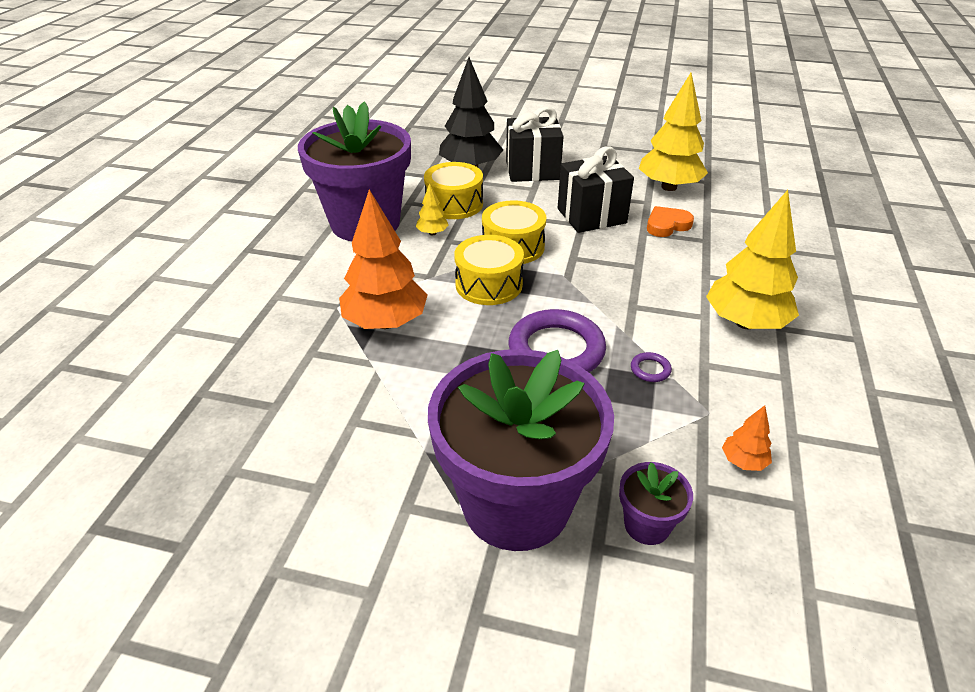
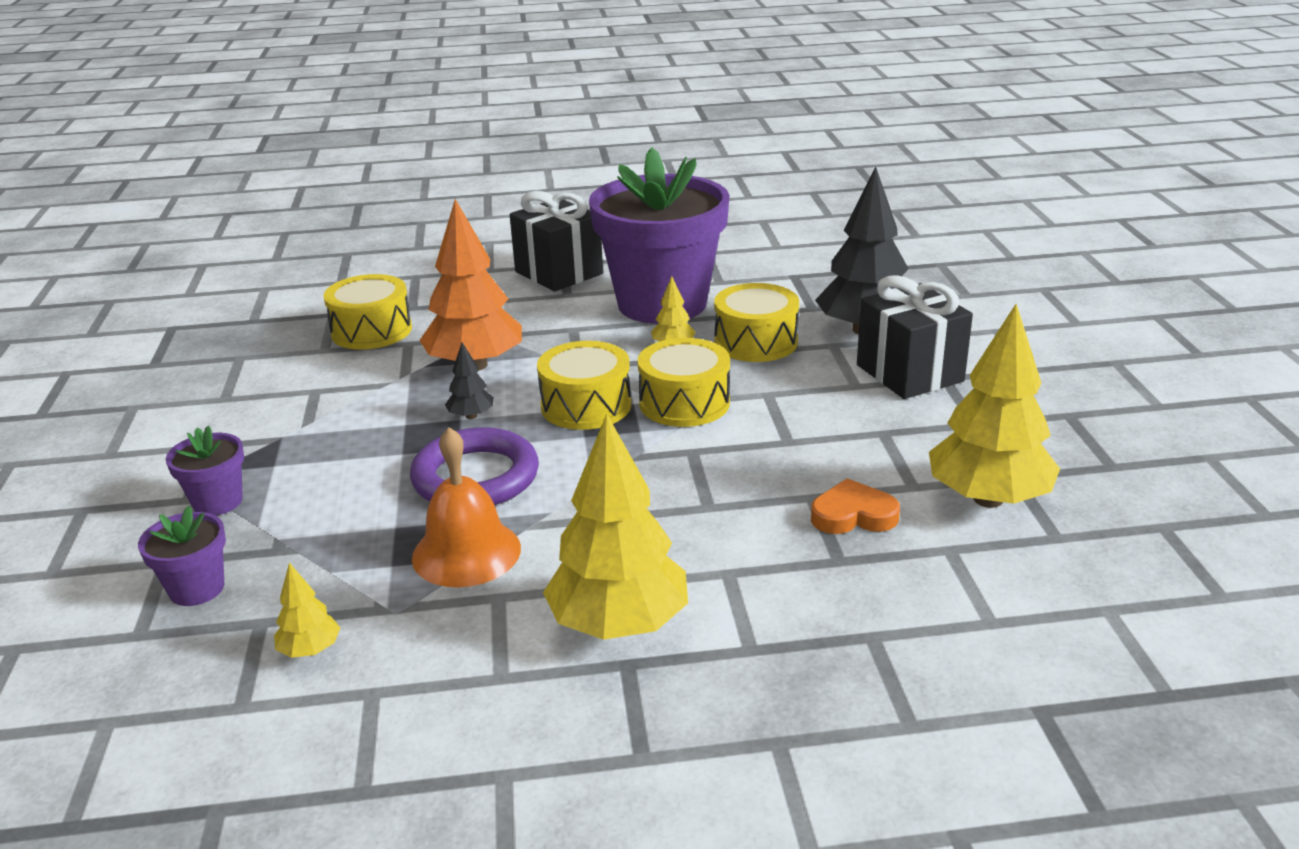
camera: 70 degrees right, 10 degrees down
purple flower pot [428,349,614,551] -> purple flower pot [166,426,244,516], size x0.41
black gift [558,146,634,233] -> black gift moved to [510,191,603,292]
purple ring [631,352,672,382] -> orange bell [412,427,521,588]
orange heart [647,206,694,237] -> orange heart turned 45 degrees counterclockwise [811,478,900,534]
orange tree [722,405,772,471] -> yellow tree [274,563,340,658]
none -> yellow drum [323,274,412,350]
none -> black tree [445,342,494,419]

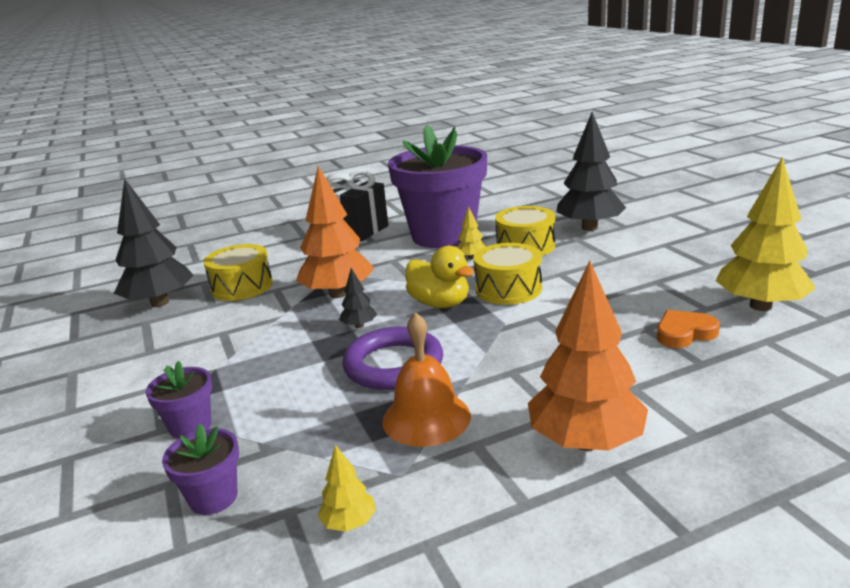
camera: 15 degrees left, 5 degrees down
yellow drum [537,341,631,430] -> yellow duck [405,246,475,308]
yellow tree [543,414,688,640] -> orange tree [528,261,648,451]
black gift [857,275,973,399] -> none
none -> black tree [114,179,194,307]

